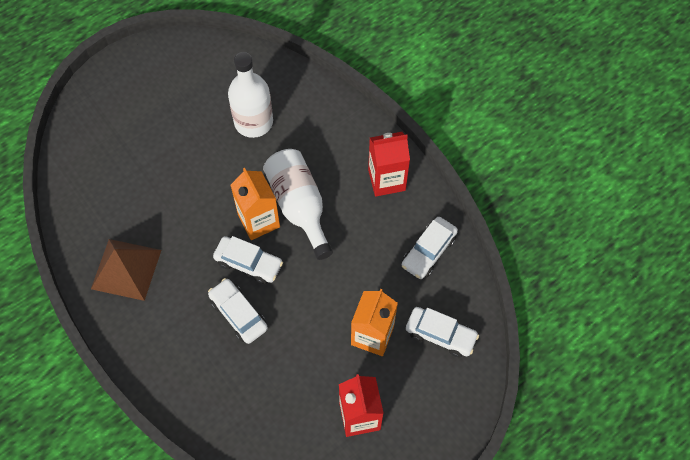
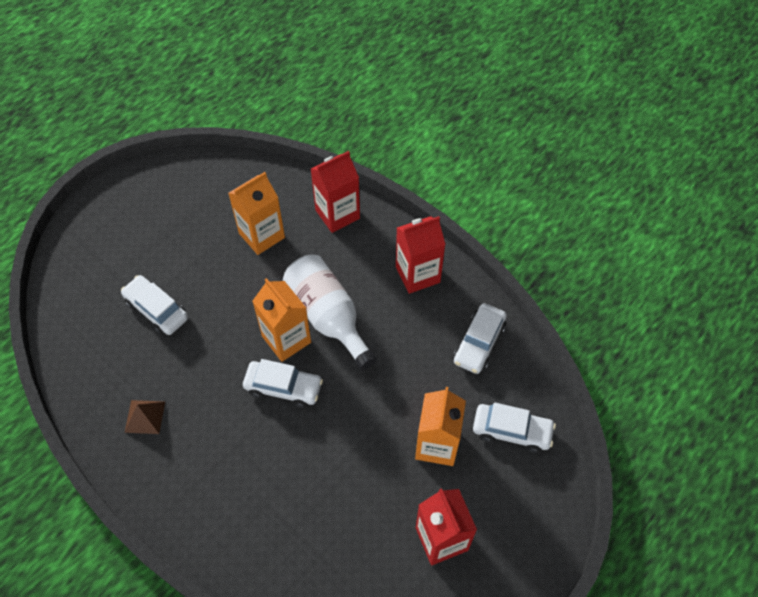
camera: 10 degrees left, 5 degrees down
brown pyramid [91,239,161,301] -> brown pyramid [125,400,165,434], size x0.54
white car [208,278,268,344] -> white car moved to [121,275,188,335]
white bottle [228,52,273,138] -> orange carton [228,172,285,255]
none -> red carton [311,151,360,233]

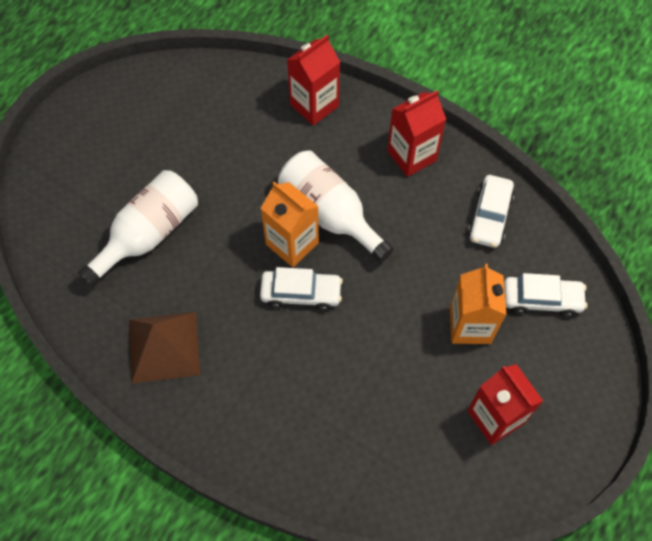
camera: 10 degrees left, 5 degrees up
white car [121,275,188,335] -> white bottle [78,170,198,287]
brown pyramid [125,400,165,434] -> brown pyramid [129,312,200,383], size x1.85
orange carton [228,172,285,255] -> none

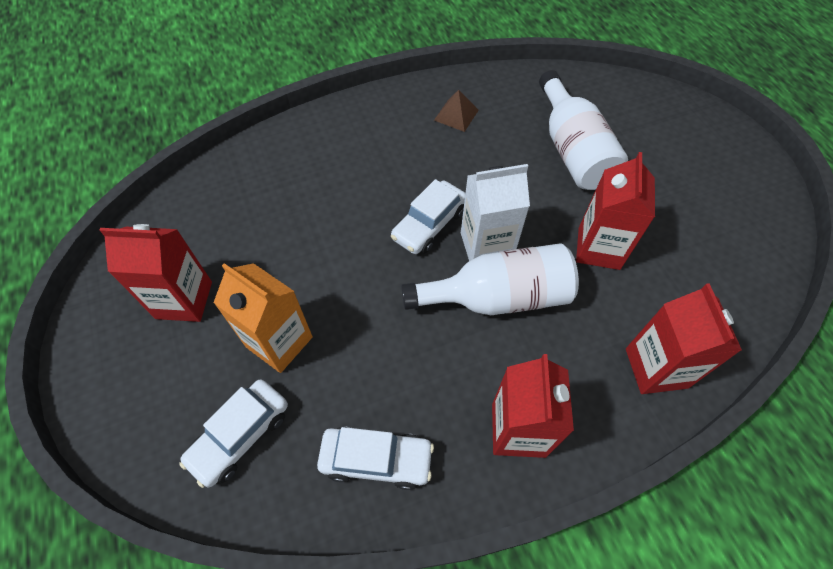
camera: 125 degrees right, 5 degrees down
brown pyramid [129,312,200,383] -> brown pyramid [434,90,479,132], size x0.54
orange carton [261,182,319,267] -> white carton [461,164,530,261]
white car [468,175,515,248] -> white car turned 135 degrees clockwise [317,427,434,490]
none -> red carton [576,152,655,270]

